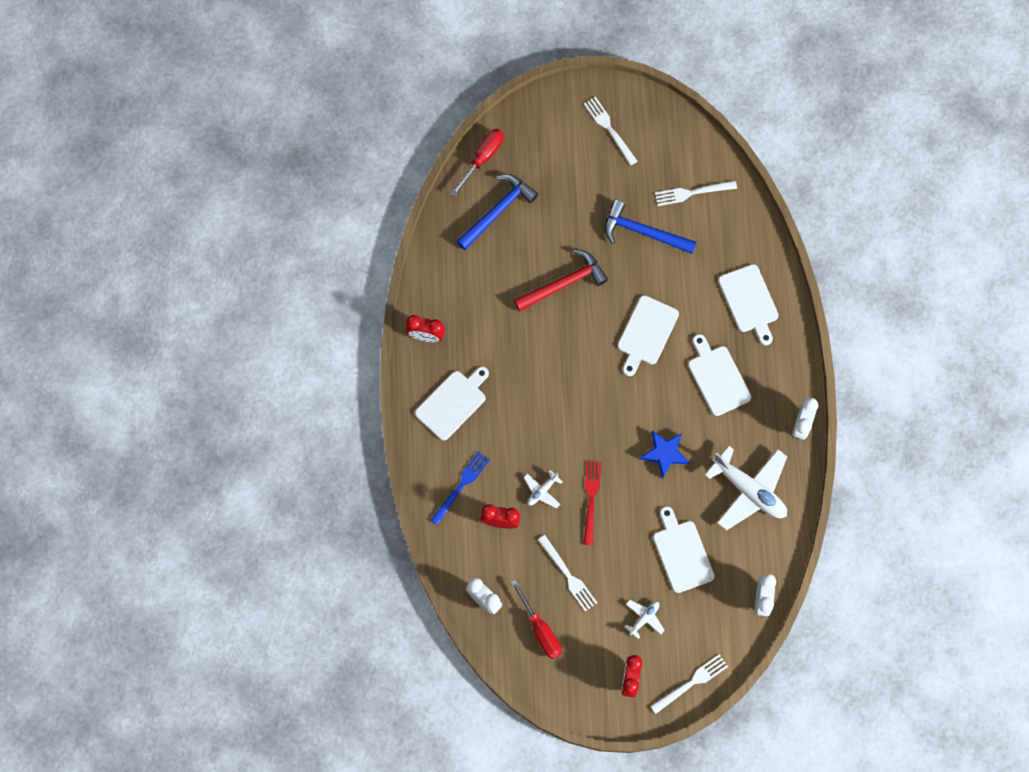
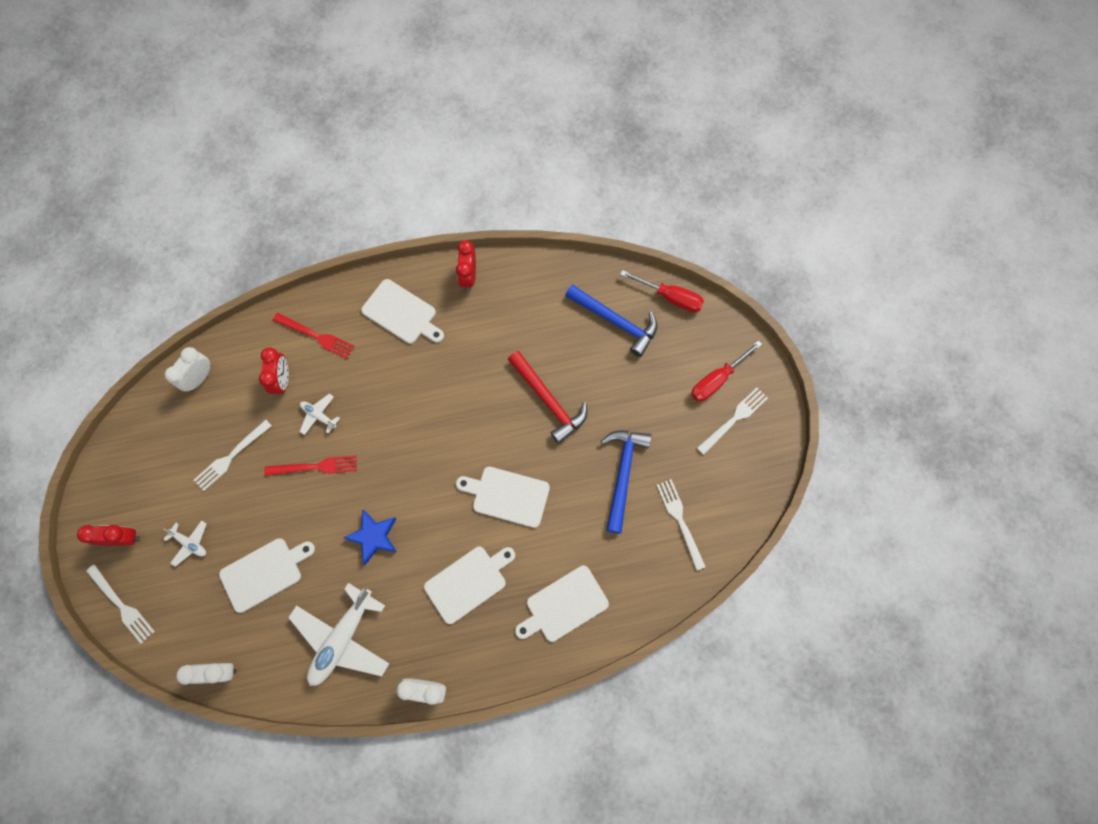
camera: 80 degrees right, 0 degrees up
blue fork [431,451,490,525] -> red fork [273,313,355,359]
red screwdriver [511,580,562,659] -> red screwdriver moved to [691,340,762,402]

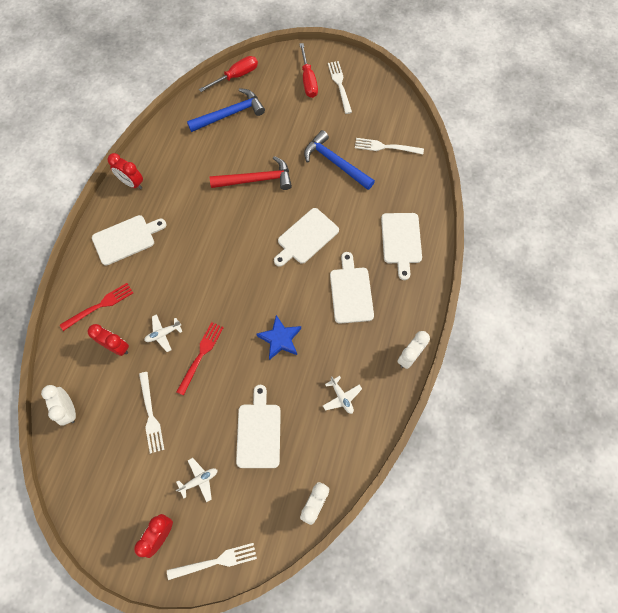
camera: 60 degrees left, 5 degrees down
white plane [288,583,390,686] -> white plane [323,376,362,414], size x0.46

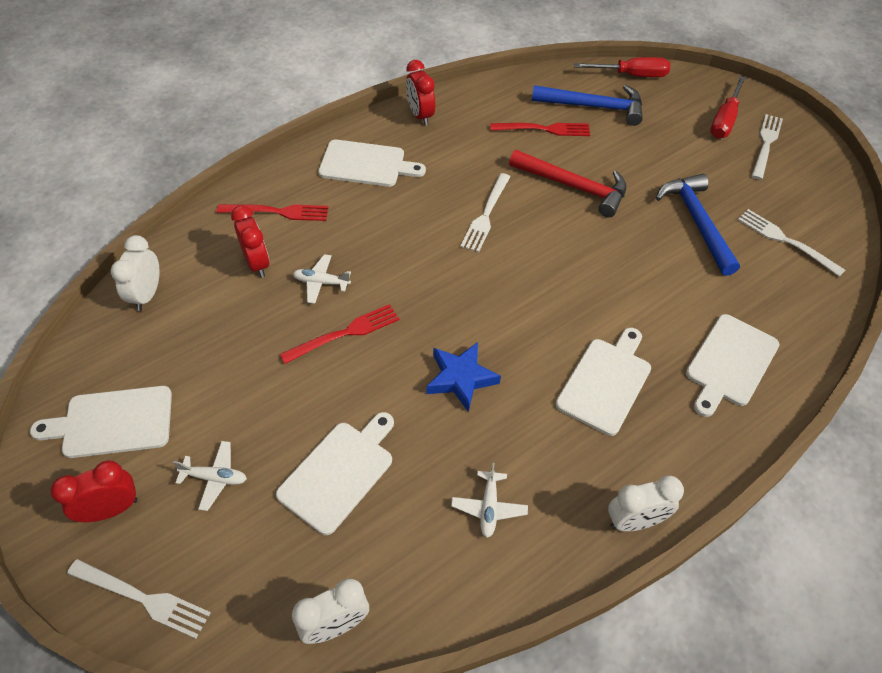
camera: 35 degrees right, 15 degrees down
white fork [139,372,164,454] -> white fork moved to [460,173,510,252]
white cutting board [274,208,339,267] -> white cutting board moved to [30,386,172,458]
none -> red fork [490,123,590,136]

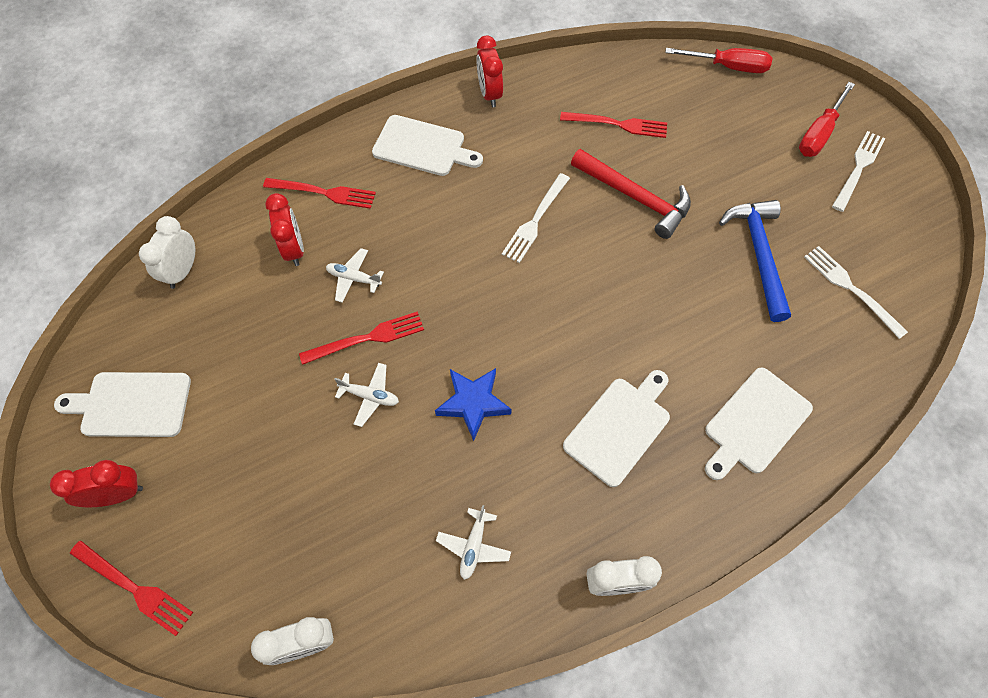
camera: 10 degrees right, 10 degrees up
white fork [67,559,211,639] -> red fork [70,541,193,636]
white plane [173,441,247,511] -> white plane moved to [334,363,399,427]
white cutting board [276,412,394,535] -> none
blue hammer [532,85,643,126] -> none

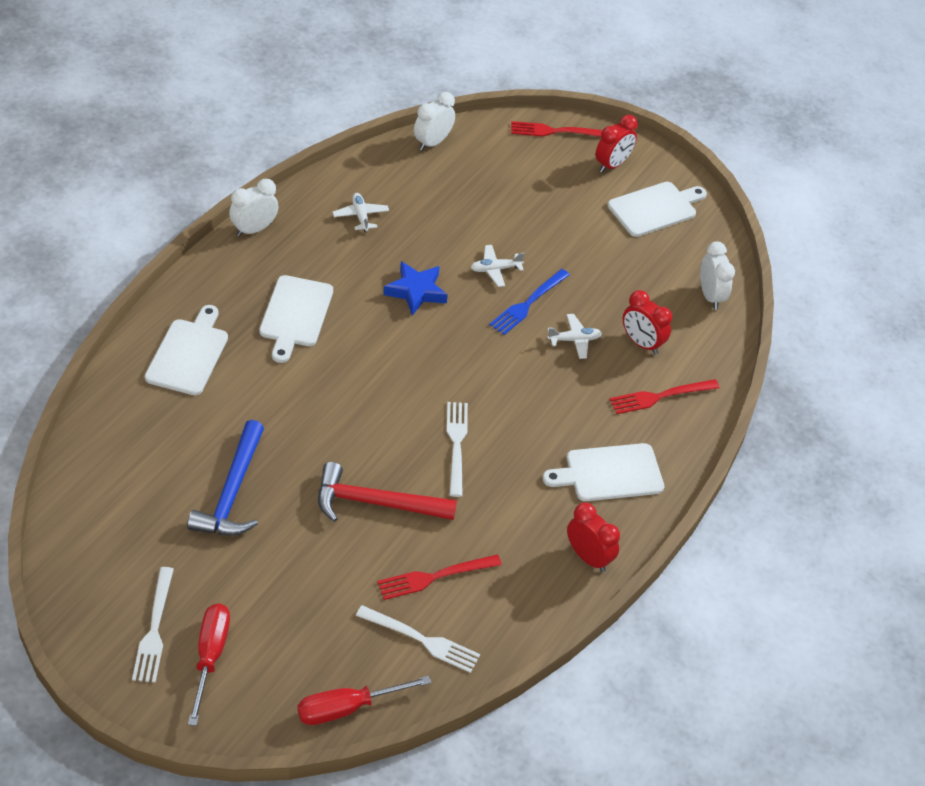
camera: 145 degrees right, 15 degrees down
red fork [299,311,424,365] -> blue fork [489,269,570,335]
blue hammer [719,200,791,322] -> blue hammer turned 45 degrees clockwise [187,420,264,536]
white fork [804,246,908,339] -> white fork moved to [356,605,480,673]

